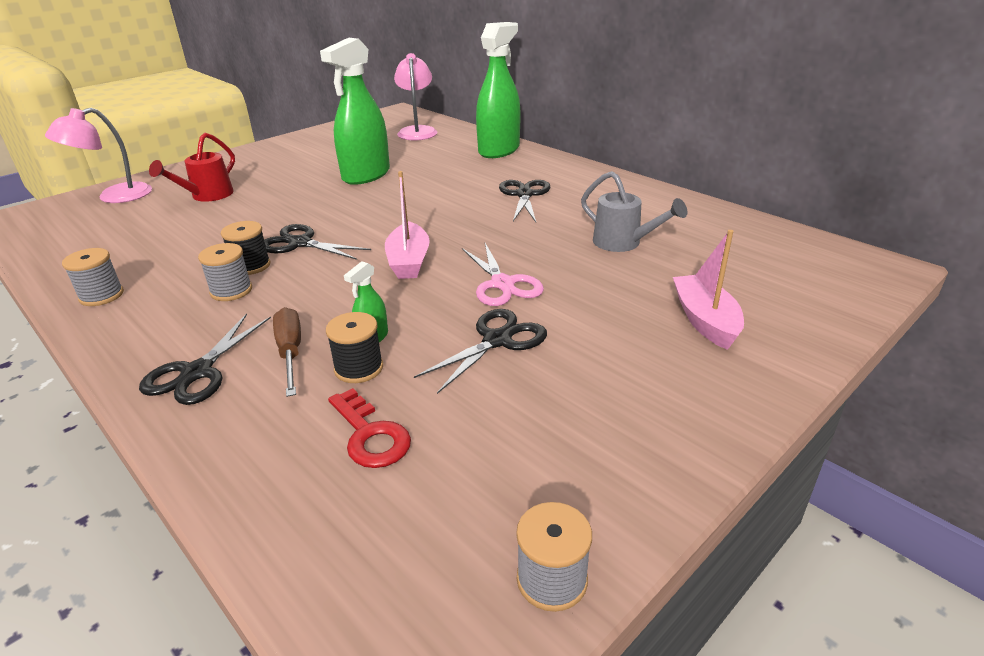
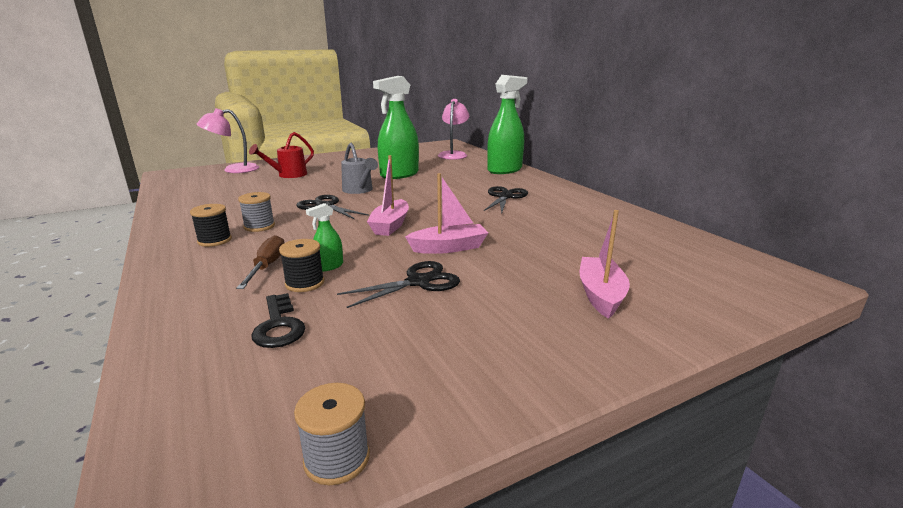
camera: 15 degrees right, 10 degrees down
grey spool [62,248,124,306] -> none
black scissors [139,313,271,405] -> none
black spool [221,221,270,275] -> black spool moved to [190,204,232,247]
red key [328,388,411,468] -> black key [251,293,305,348]
pink scissors [462,243,544,306] -> pink boat [405,173,488,254]
grey watering can [581,171,687,252] -> grey watering can moved to [341,143,378,194]

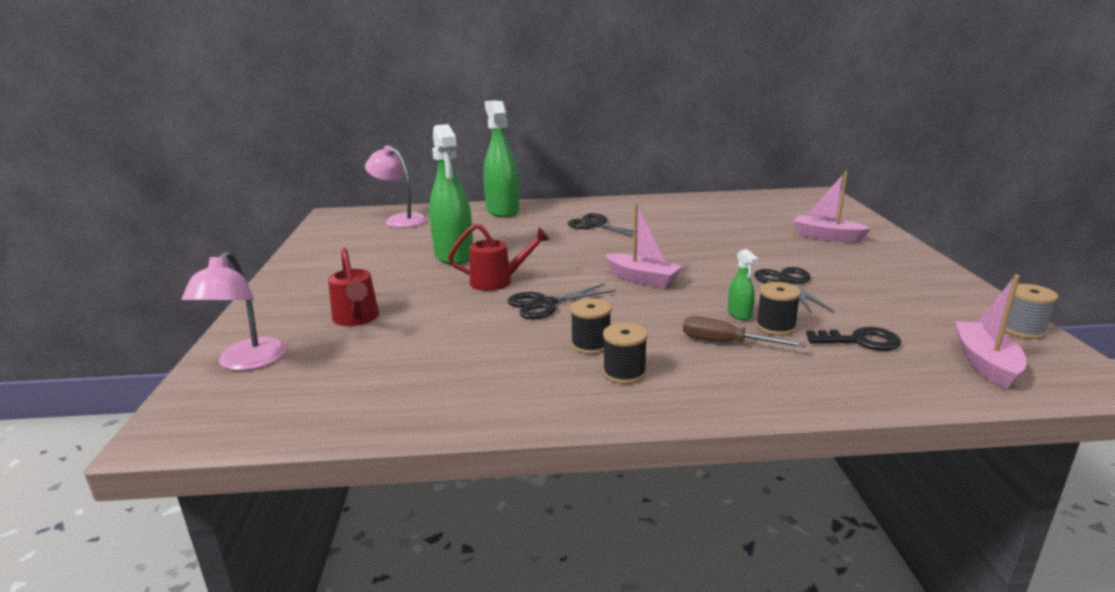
camera: 65 degrees left, 0 degrees up
grey spool [238,192,275,232] -> black spool [570,298,611,354]
grey watering can [341,143,378,194] -> red watering can [448,224,550,291]
pink boat [405,173,488,254] -> pink boat moved to [955,275,1026,389]

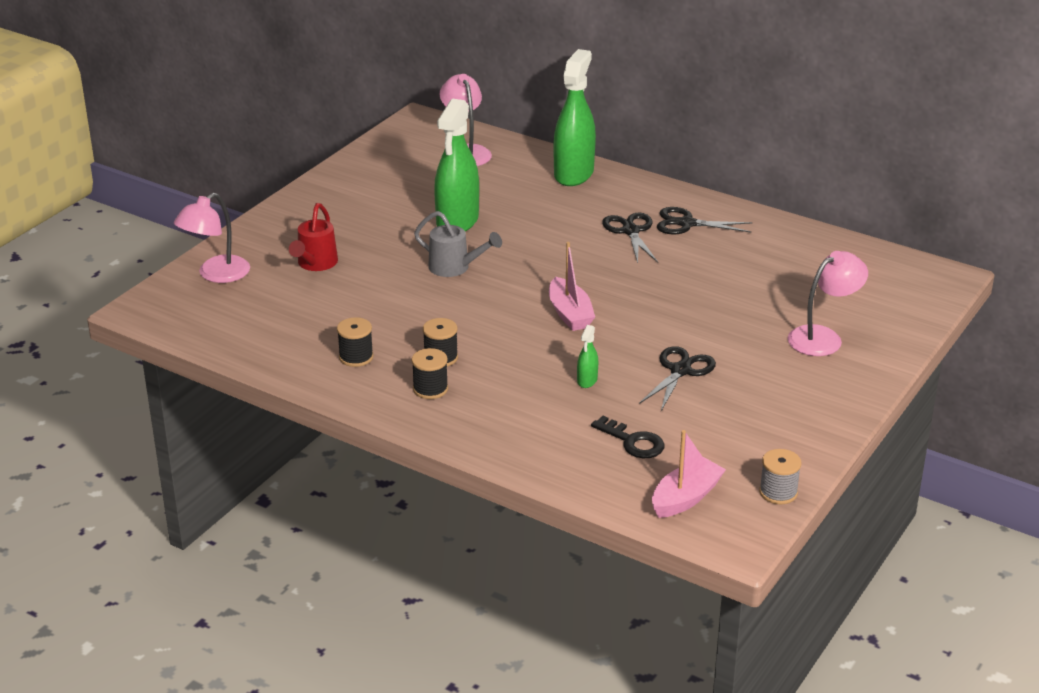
camera: 35 degrees right, 10 degrees up
red watering can [448,224,550,291] -> grey watering can [414,211,502,277]
black scissors [508,283,616,319] -> black scissors moved to [657,207,753,234]
brown screwdriver [683,316,806,347] -> none
black spool [756,282,801,336] -> black spool moved to [337,317,374,367]
pink boat [793,171,871,243] -> pink lamp [788,251,868,356]

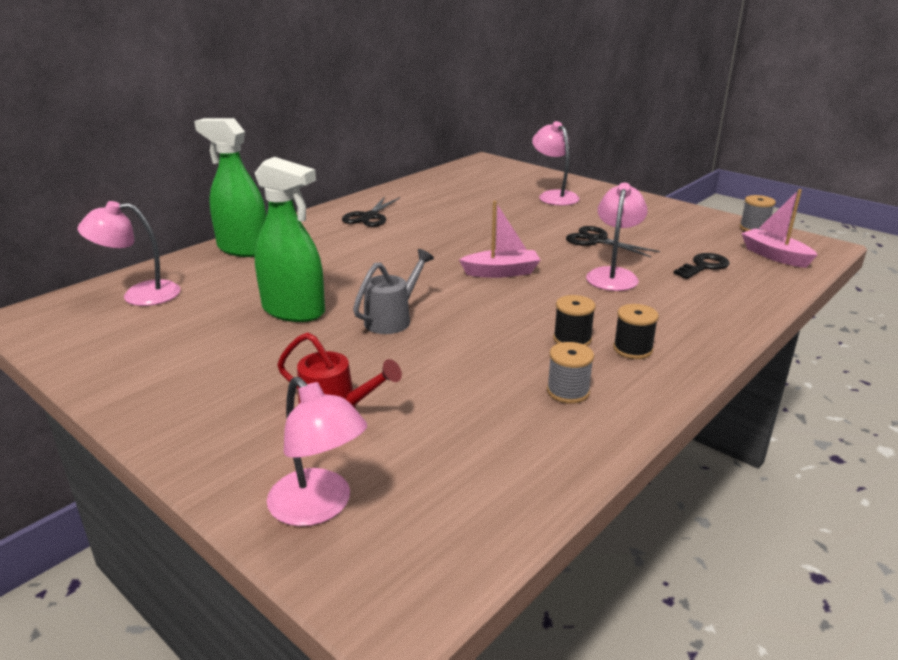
camera: 80 degrees left, 5 degrees down
black spool [337,317,374,367] -> grey spool [547,342,594,404]
green spray bottle [577,325,598,388] -> pink lamp [586,183,647,291]
black scissors [602,212,658,263] -> none

